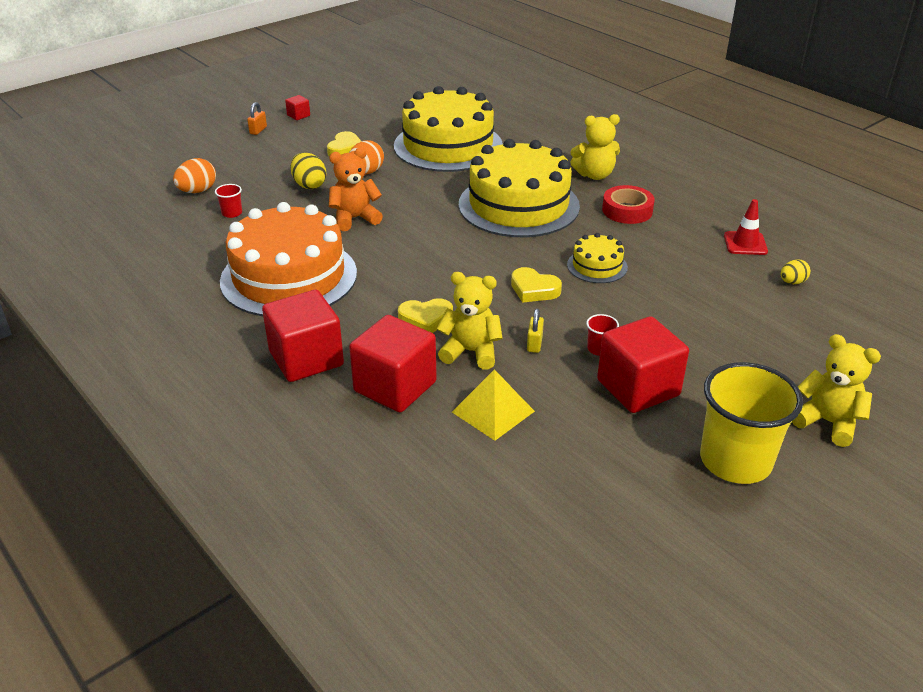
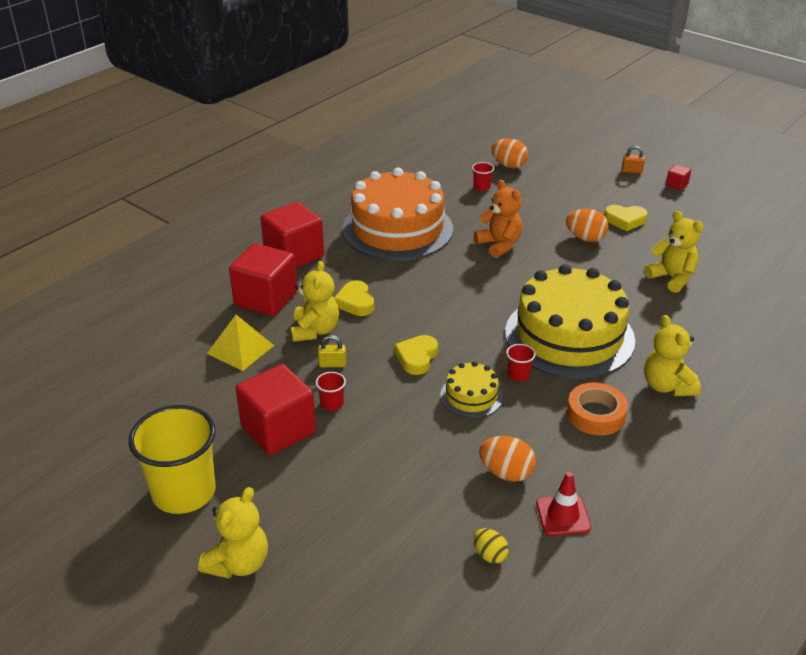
camera: 80 degrees right, 0 degrees up
yellow egg [291,152,326,189] -> none
yellow cake [394,86,503,172] -> yellow teddy bear [644,211,704,293]
red tape [602,185,655,224] -> orange tape [567,382,628,435]
none -> orange egg [479,436,536,482]
none -> red cup [506,344,536,381]

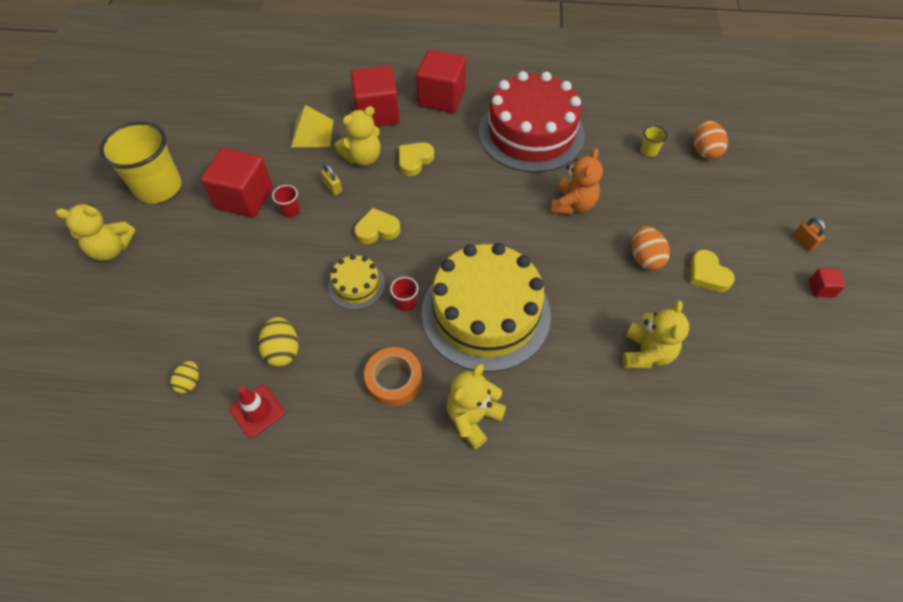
camera: 55 degrees right, 20 degrees up
orange cake [342,168,453,261] -> red cake [479,71,585,173]
red cup [472,162,494,191] -> yellow cup [640,126,668,157]
orange egg [479,436,536,482] -> yellow egg [258,317,299,367]

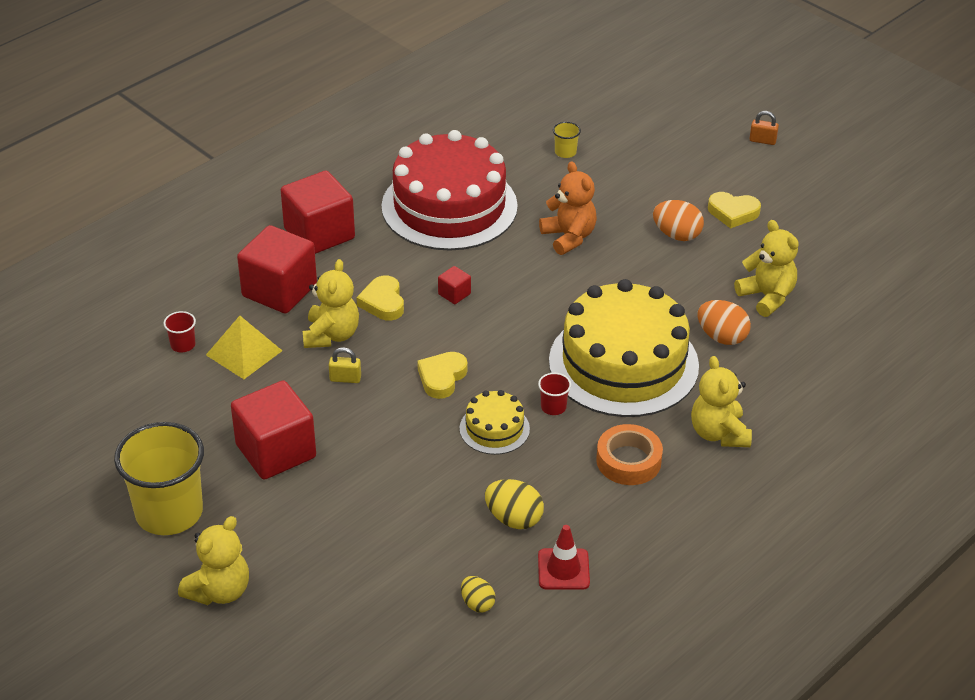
camera: 50 degrees left, 15 degrees down
red cup [272,185,300,217] -> red cup moved to [164,311,196,352]
orange egg [694,121,728,159] -> orange egg moved to [698,300,751,345]
red cube [809,268,846,298] -> red cube moved to [438,266,471,304]

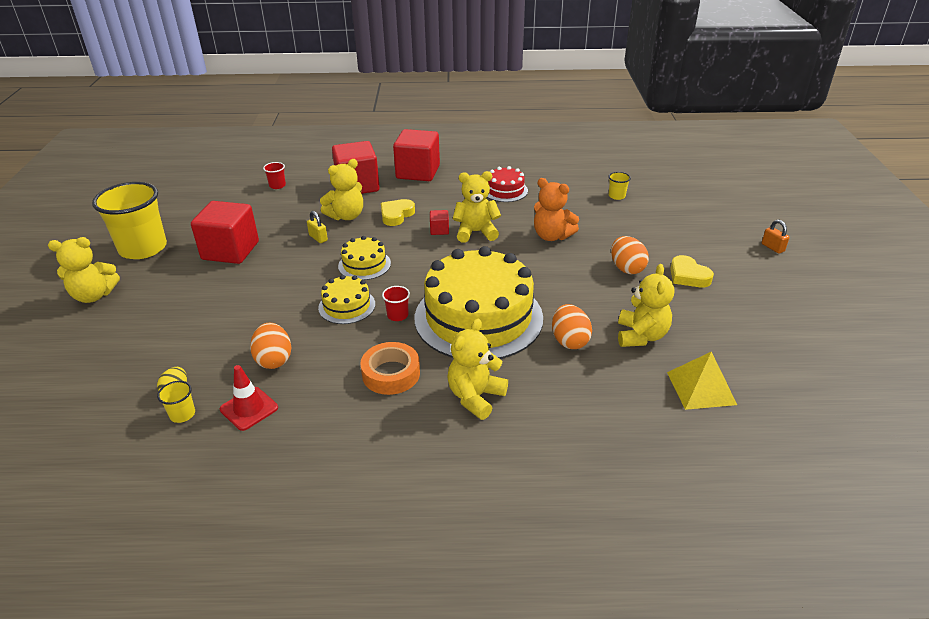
camera: 45 degrees right, 5 degrees down
yellow pyramid [206,316,282,379] -> yellow pyramid moved to [667,351,737,410]
red cake [381,130,518,251] -> red cake [487,166,528,202], size x0.45
yellow heart [417,352,468,399] -> yellow cake [338,236,391,280]
yellow egg [485,479,544,529] -> orange egg [250,323,292,369]
orange teddy bear [539,161,597,255] -> orange teddy bear turned 105 degrees clockwise [534,178,579,241]
none -> yellow cup [157,381,195,423]
none -> yellow teddy bear [453,171,501,243]

